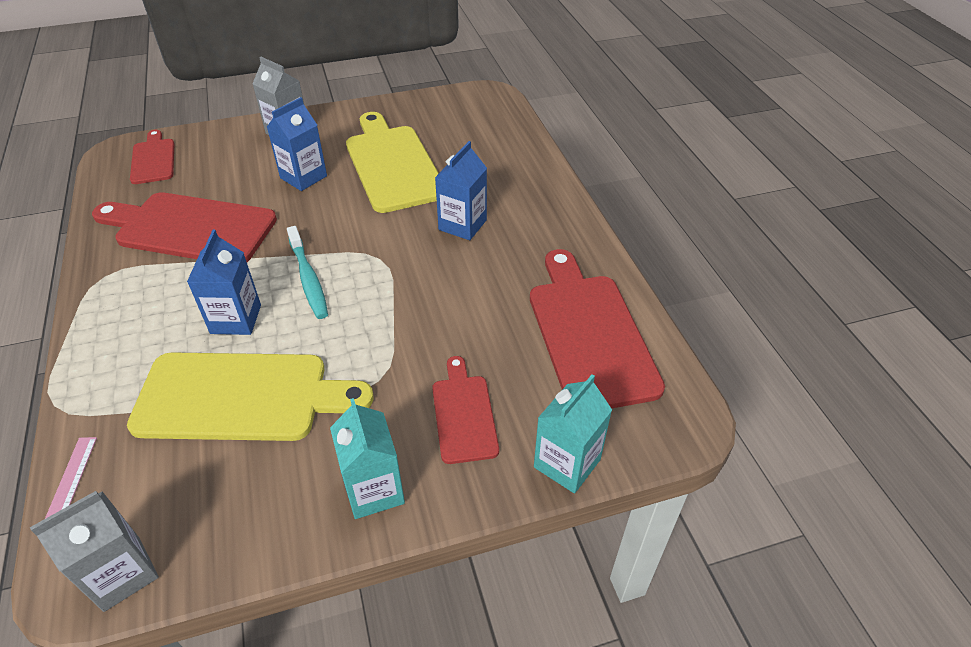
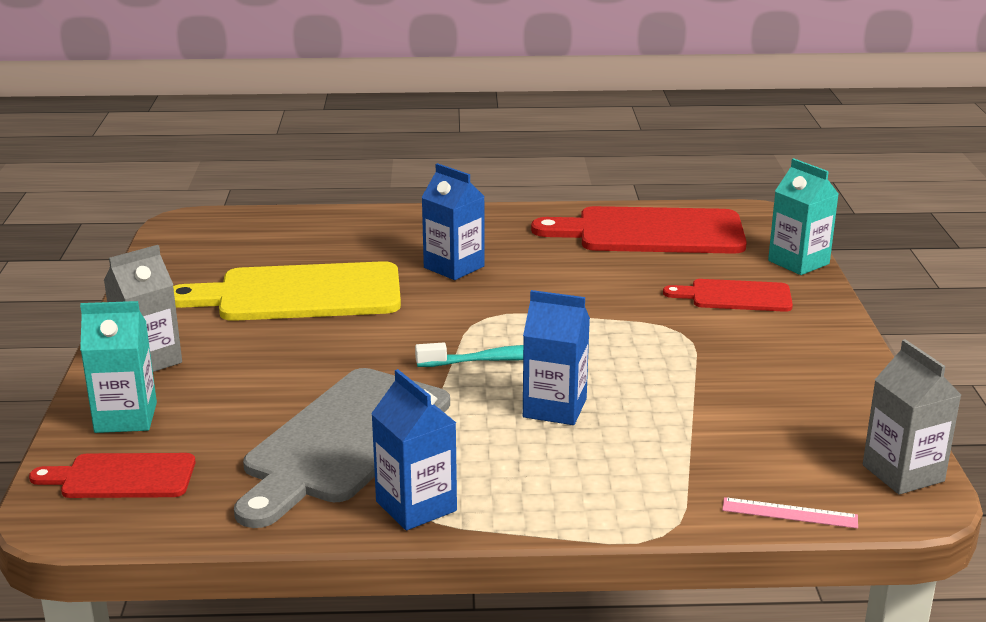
camera: 75 degrees left, 20 degrees down
red cutting board [92,192,277,262] -> grey cutting board [234,368,450,528]
yellow cutting board [127,352,374,441] -> none
blue carton [267,97,327,191] -> blue carton moved to [371,369,457,530]
turquoise carton [330,398,405,519] -> turquoise carton moved to [80,301,157,433]

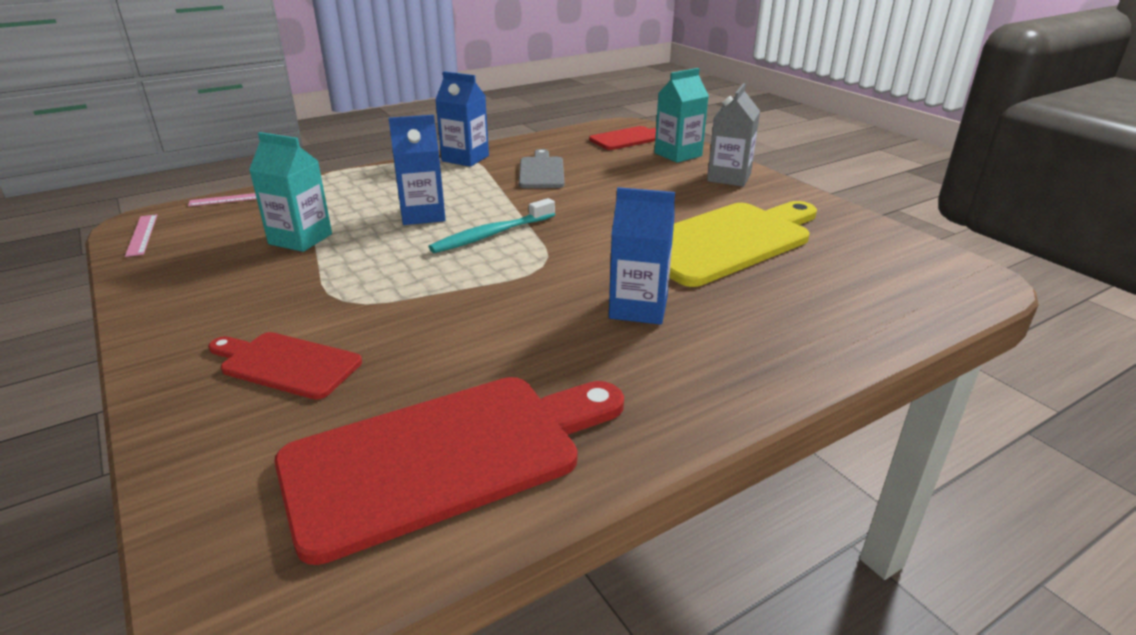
camera: 150 degrees right, 5 degrees up
grey cutting board [234,368,450,528] -> grey cutting board [519,149,564,188], size x0.54
red cutting board [663,279,793,312] -> red cutting board turned 135 degrees counterclockwise [208,332,362,400]
turquoise carton [768,158,838,275] -> turquoise carton moved to [249,132,332,252]
grey carton [863,339,961,495] -> pink ruler [125,214,157,257]

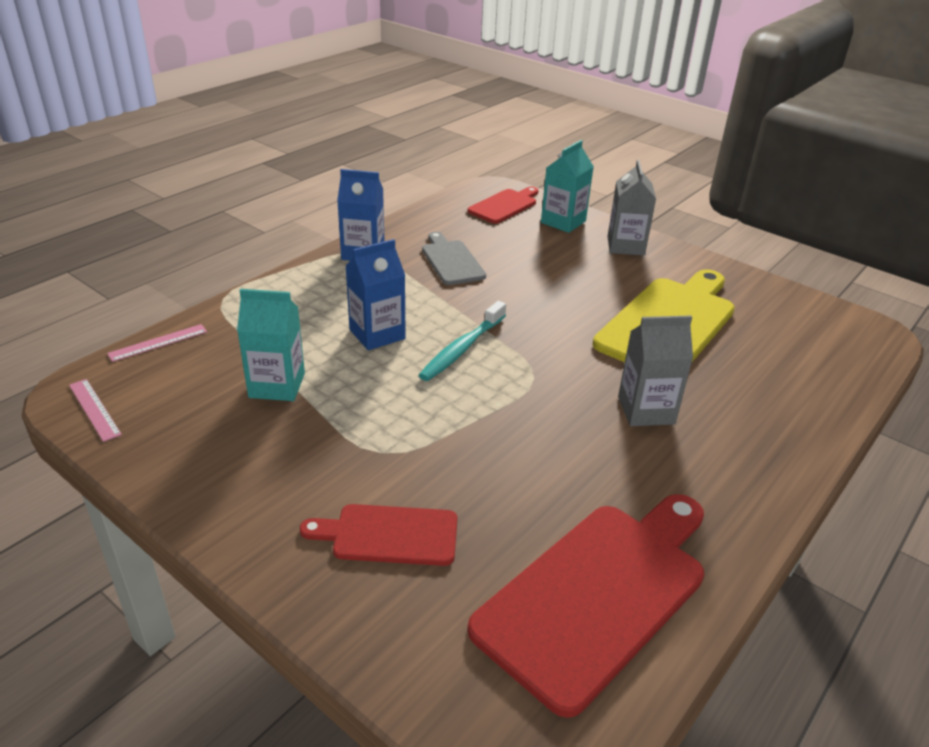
camera: 20 degrees left, 5 degrees up
blue carton [609,187,675,325] -> grey carton [618,316,693,426]

